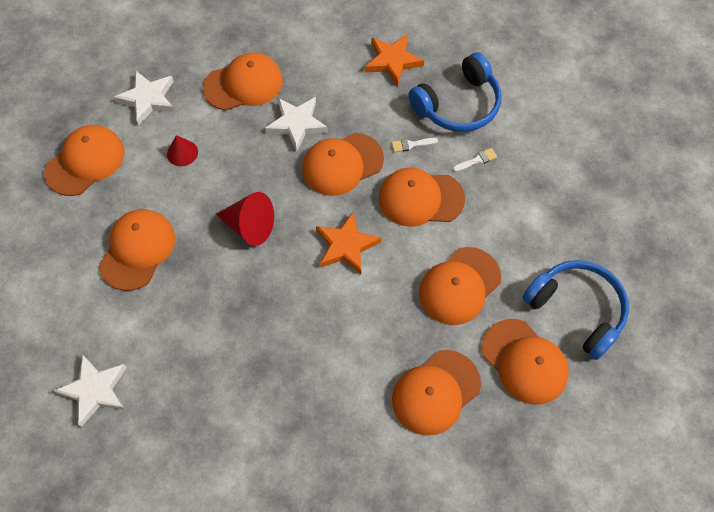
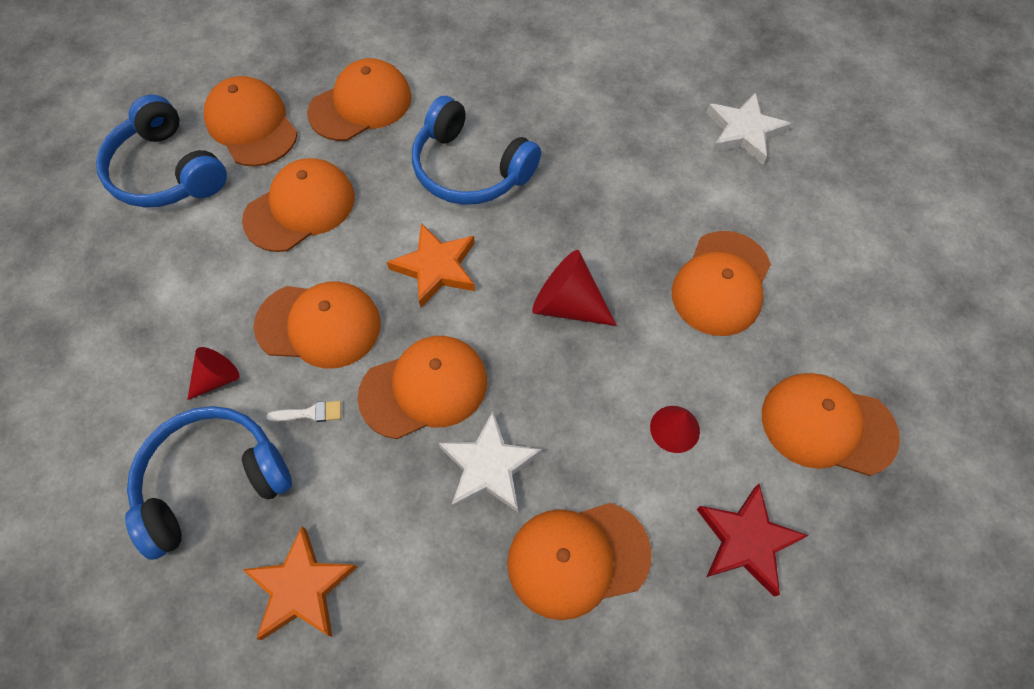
camera: 175 degrees left, 0 degrees up
orange cap [44,125,125,196] -> orange cap turned 60 degrees clockwise [762,373,900,476]
white star [114,71,175,125] -> red star [697,484,808,597]
white brush [453,148,497,172] -> red cone [187,347,239,400]
none -> blue headphones [412,96,541,205]

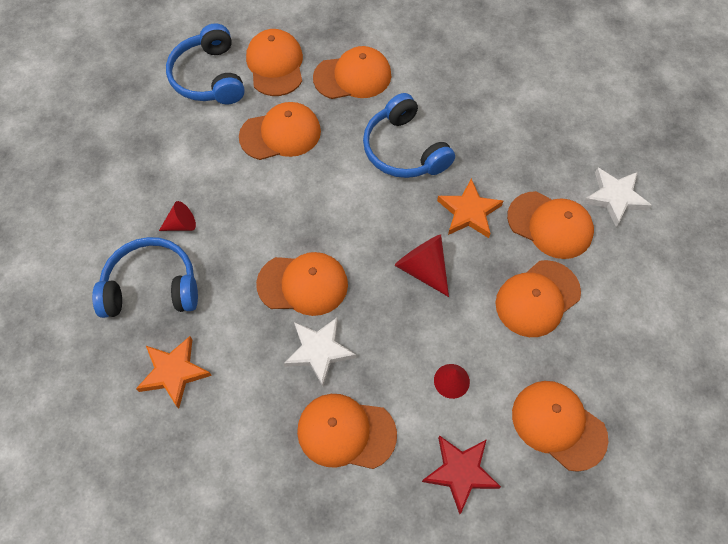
camera: 25 degrees right, 0 degrees up
orange cap [254,281,381,369] -> orange cap moved to [507,191,594,259]
white brush [266,401,341,422] -> none
orange star [387,223,475,308] -> orange star moved to [437,178,503,238]

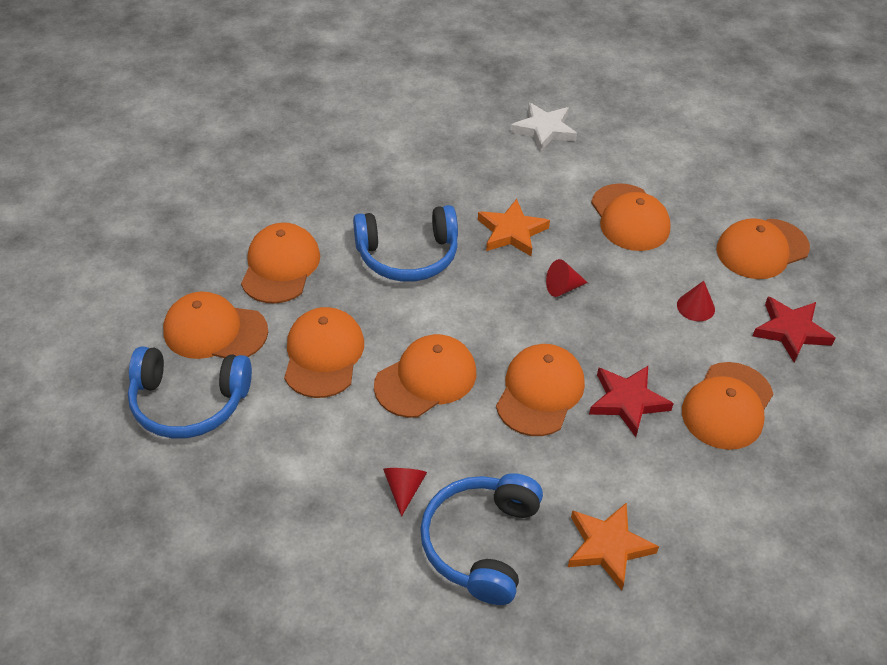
camera: 70 degrees left, 15 degrees down
white star [284,317,356,386] -> red star [589,366,674,437]
red cone [394,235,449,297] -> red cone [546,259,588,297], size x0.61
orange cap [507,191,594,259] -> orange cap moved to [374,334,476,418]

